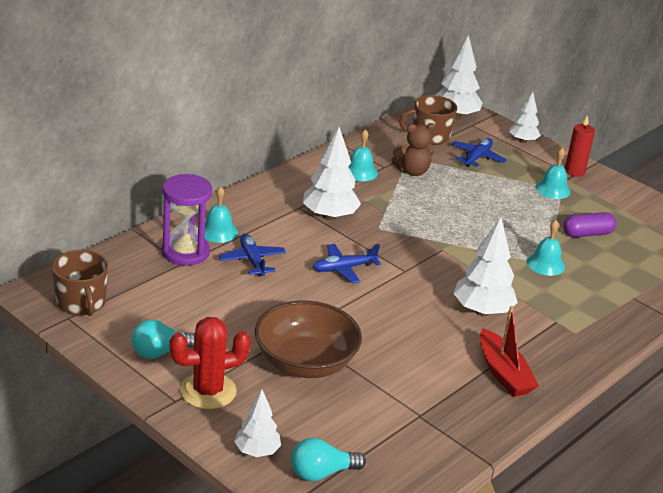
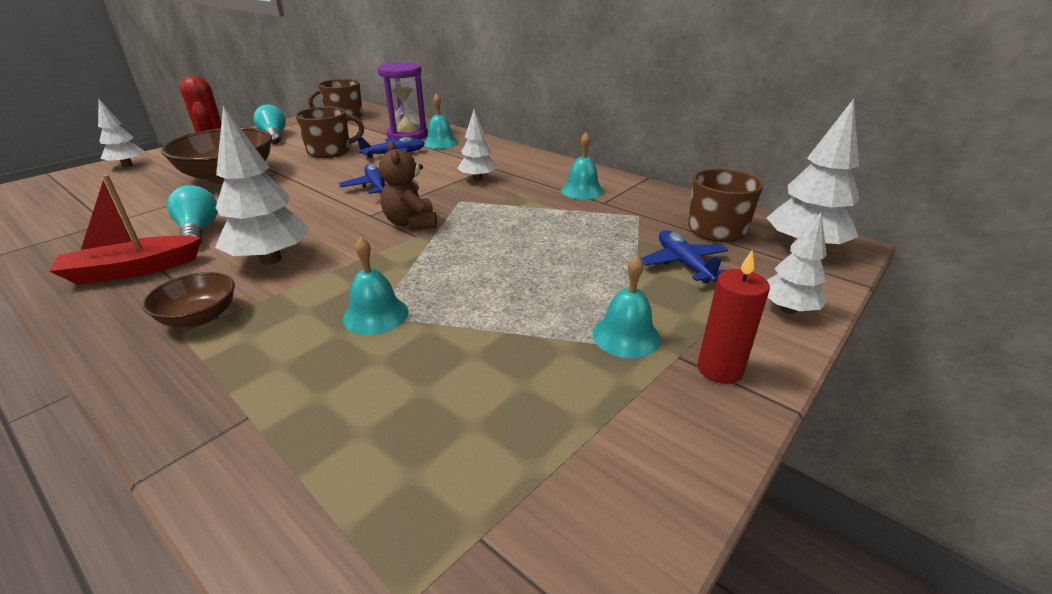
camera: 90 degrees right, 0 degrees up
turquoise light bulb [291,438,366,481] -> turquoise light bulb moved to [167,185,218,244]
white tree [303,127,361,221] -> white tree [457,109,497,181], size x0.62
brown teddy bear [391,123,436,176] -> brown teddy bear moved to [379,141,437,229]
blue plane [452,138,507,167] -> blue plane turned 135 degrees counterclockwise [640,230,728,284]
purple capsule [563,212,616,237] -> none
none -> brown bowl [142,272,235,327]
none -> brown mug [296,106,364,158]

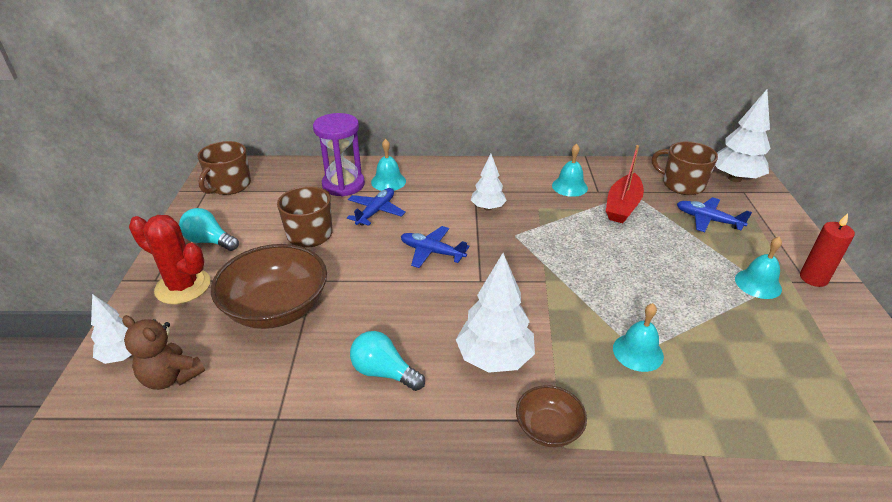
camera: 40 degrees left, 5 degrees up
red boat [49,174,202,285] -> red boat moved to [606,145,644,223]
brown teddy bear [379,141,437,229] -> brown teddy bear moved to [122,315,205,390]
white tree [767,213,828,314] -> none

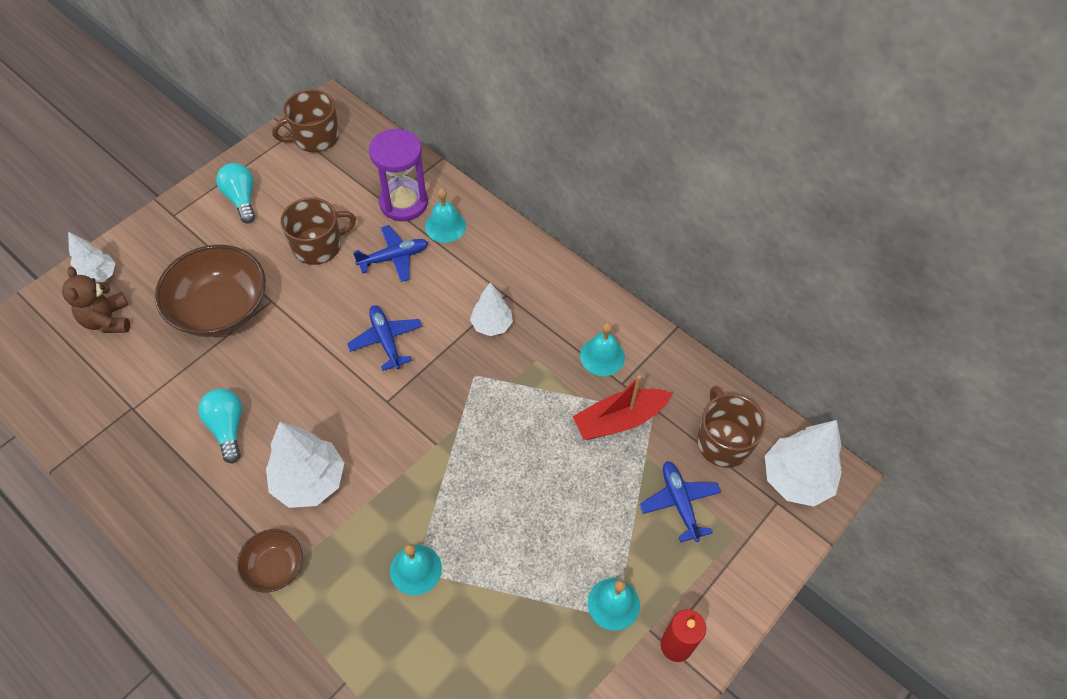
camera: 40 degrees right, 20 degrees up
red cactus [129,215,210,304] -> none

